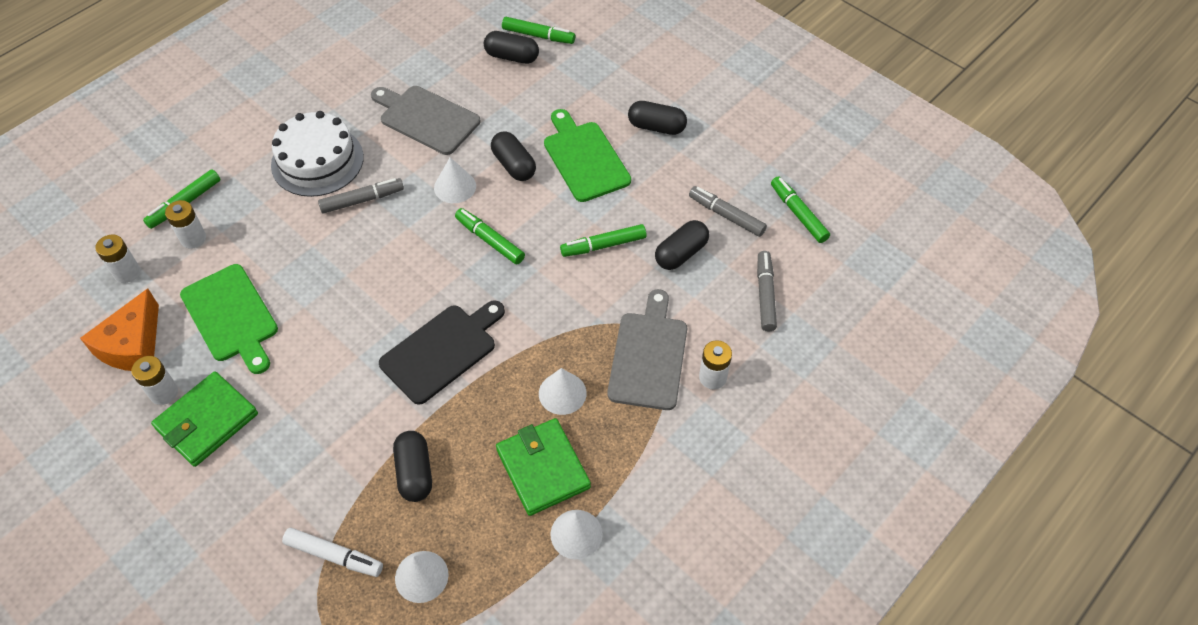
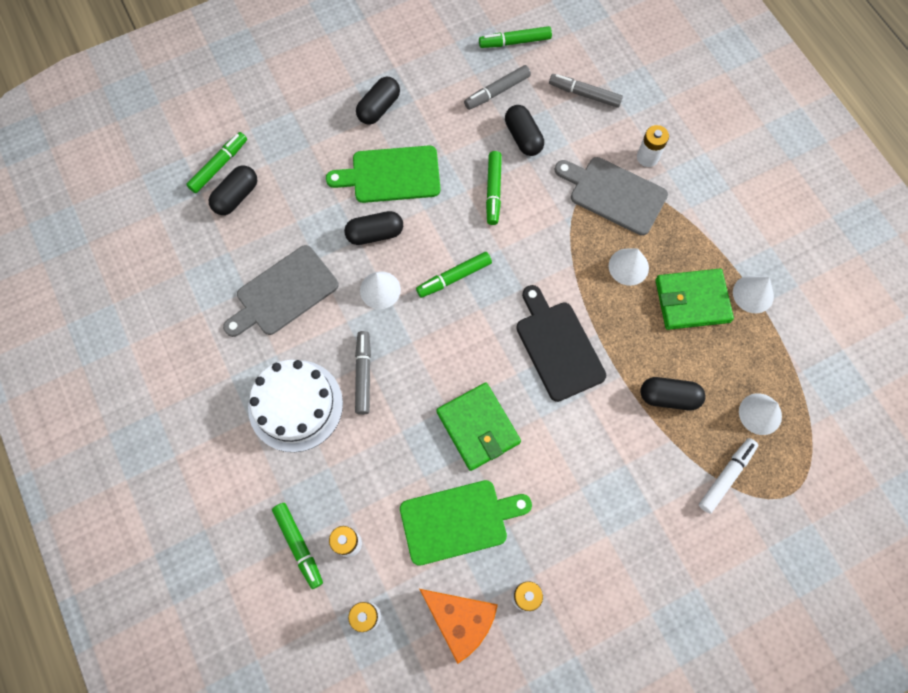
camera: 70 degrees left, 15 degrees up
green wallet [151,371,258,467] -> green wallet moved to [436,383,521,471]

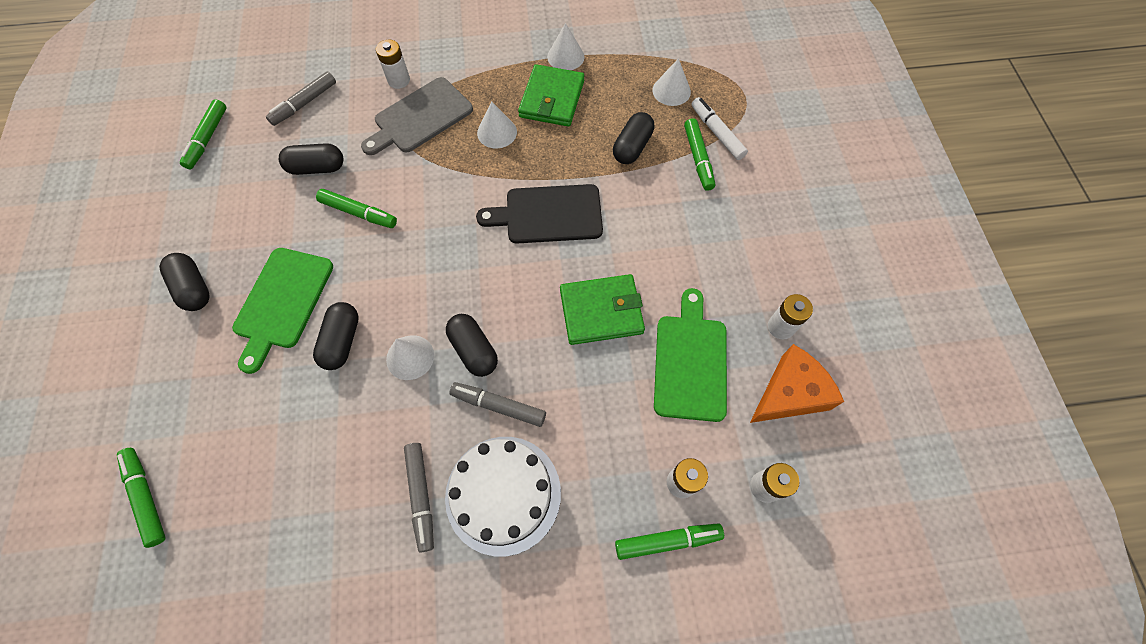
camera: 70 degrees left, 5 degrees down
black capsule [209,166,257,215] -> black capsule moved to [446,314,498,377]
grey cutting board [223,245,338,337] -> none
green marker [416,252,492,298] -> green marker moved to [684,118,715,191]
grey marker [464,65,531,110] -> grey marker moved to [404,443,434,553]

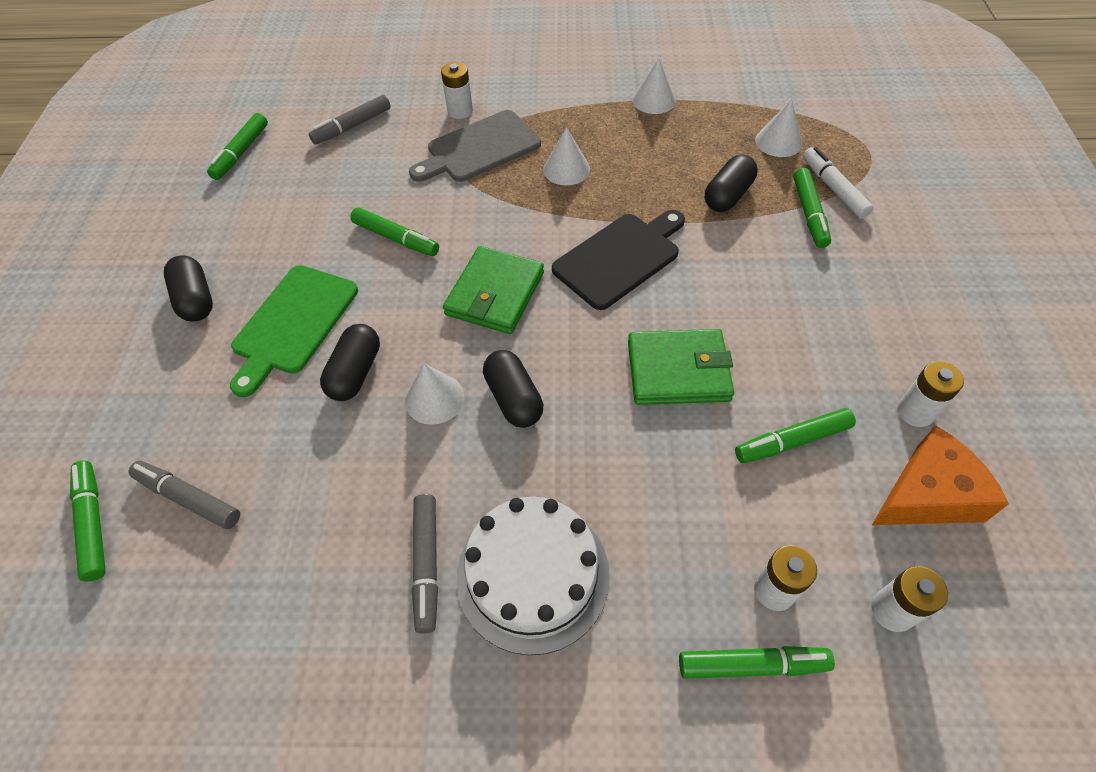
camera: 10 degrees right, 10 degrees down
black capsule [279,143,344,175] -> none
grey marker [450,382,546,427] -> grey marker moved to [128,461,240,529]
black cutting board [476,184,603,243] -> black cutting board turned 135 degrees clockwise [552,210,685,310]
green wallet [518,64,585,127] -> green wallet moved to [443,246,544,334]
green cutting board [654,288,727,422] -> green marker [735,408,856,463]

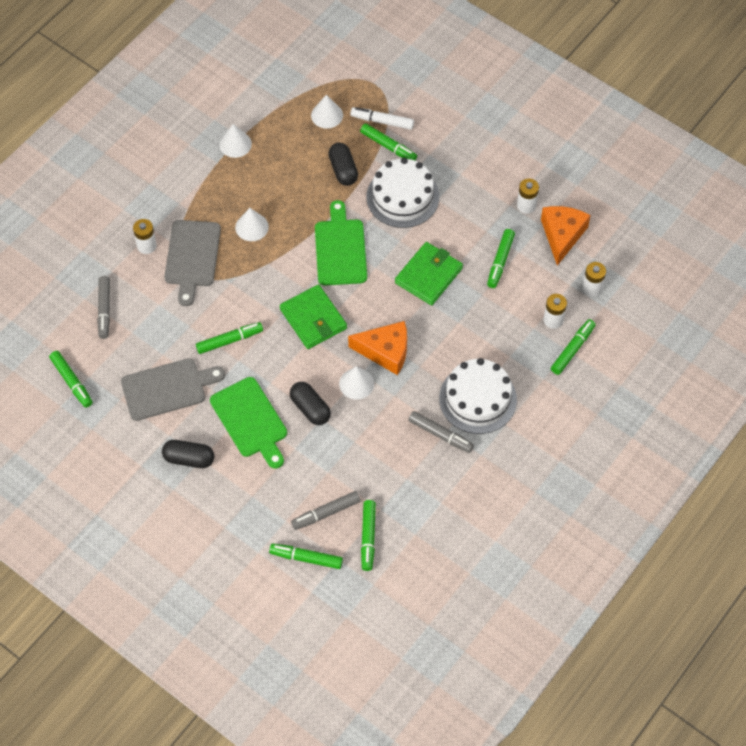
camera: 55 degrees left, 5 degrees up
black capsule [483,350,543,428] -> orange cheese [348,321,407,375]
black cutting board [552,210,685,310] -> green cutting board [315,200,367,285]
none -> grey cutting board [121,358,225,421]
none -> green marker [361,500,376,571]
none -> white cake [366,158,439,228]

